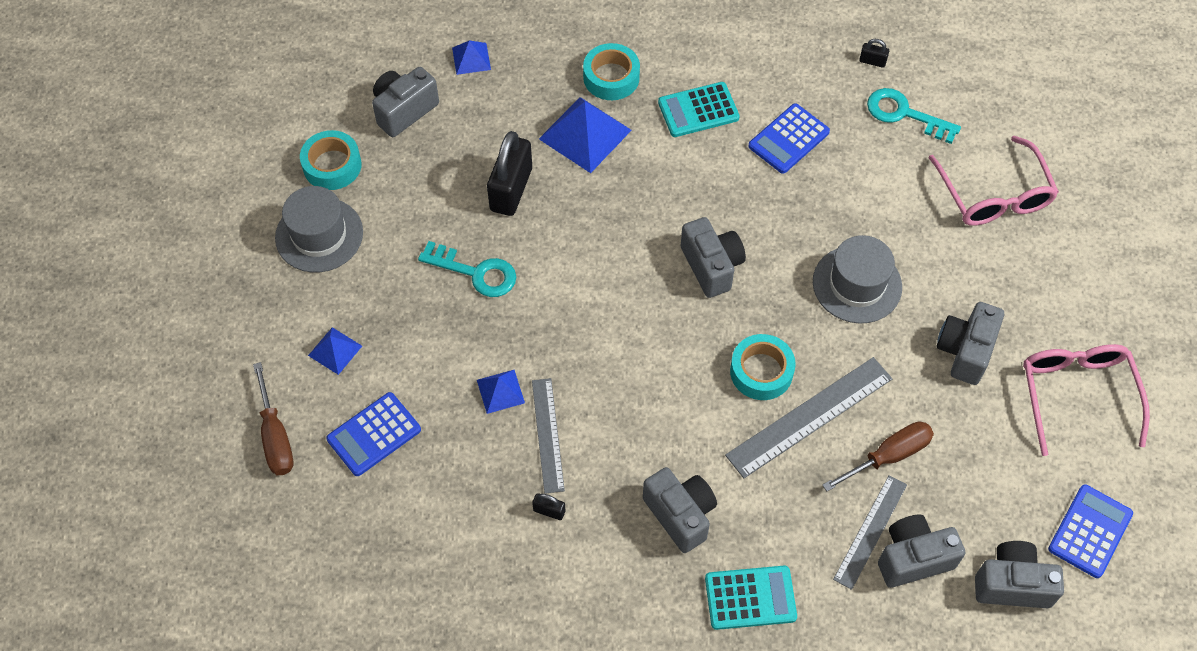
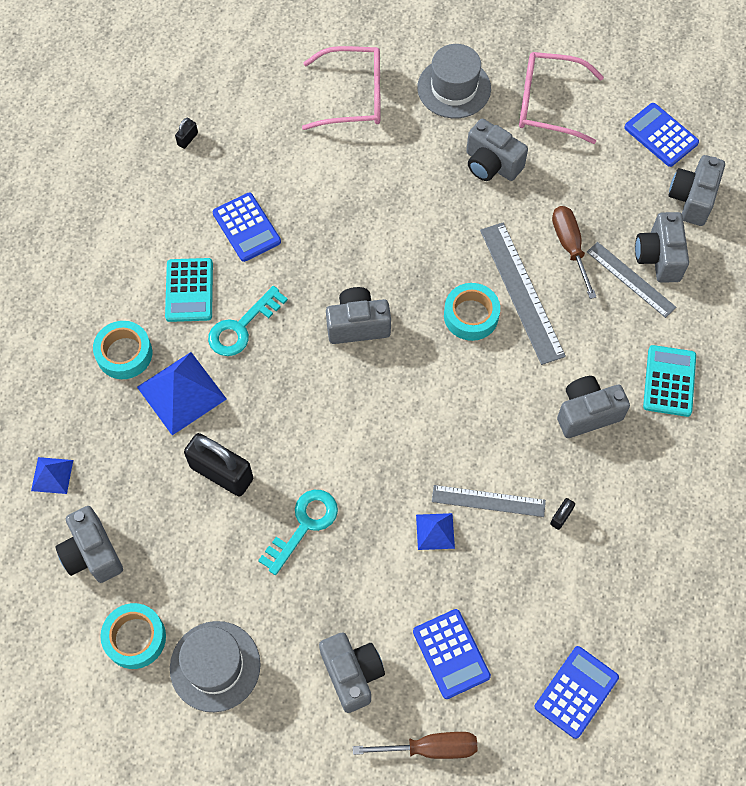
camera: 75 degrees left, 5 degrees up
blue pyramid [308,327,362,375] -> grey camera [319,632,385,713]
grey hat [813,235,902,324] -> grey hat moved to [417,44,491,118]
turquoise key [867,88,961,144] -> turquoise key moved to [208,286,288,356]
none -> blue calculator [535,646,619,739]

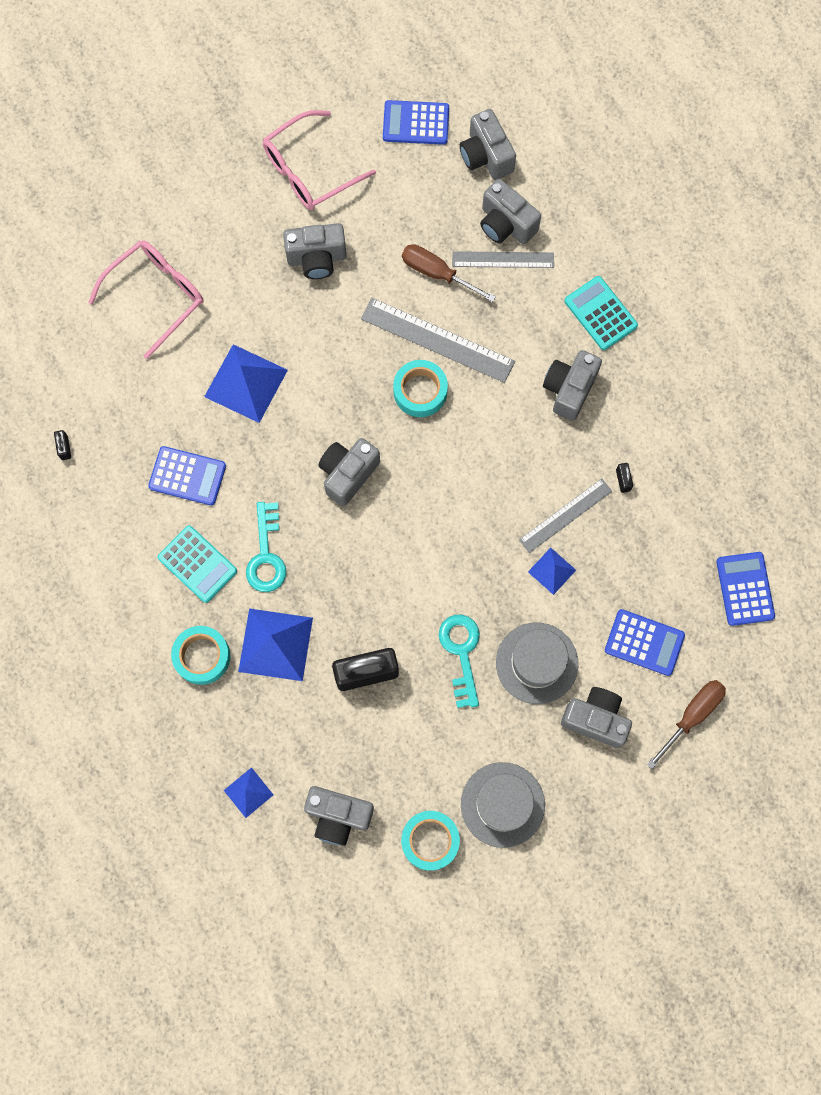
camera: 45 degrees left, 10 degrees up
grey hat [417,44,491,118] -> grey hat moved to [496,623,578,704]
none -> blue pyramid [204,344,288,423]

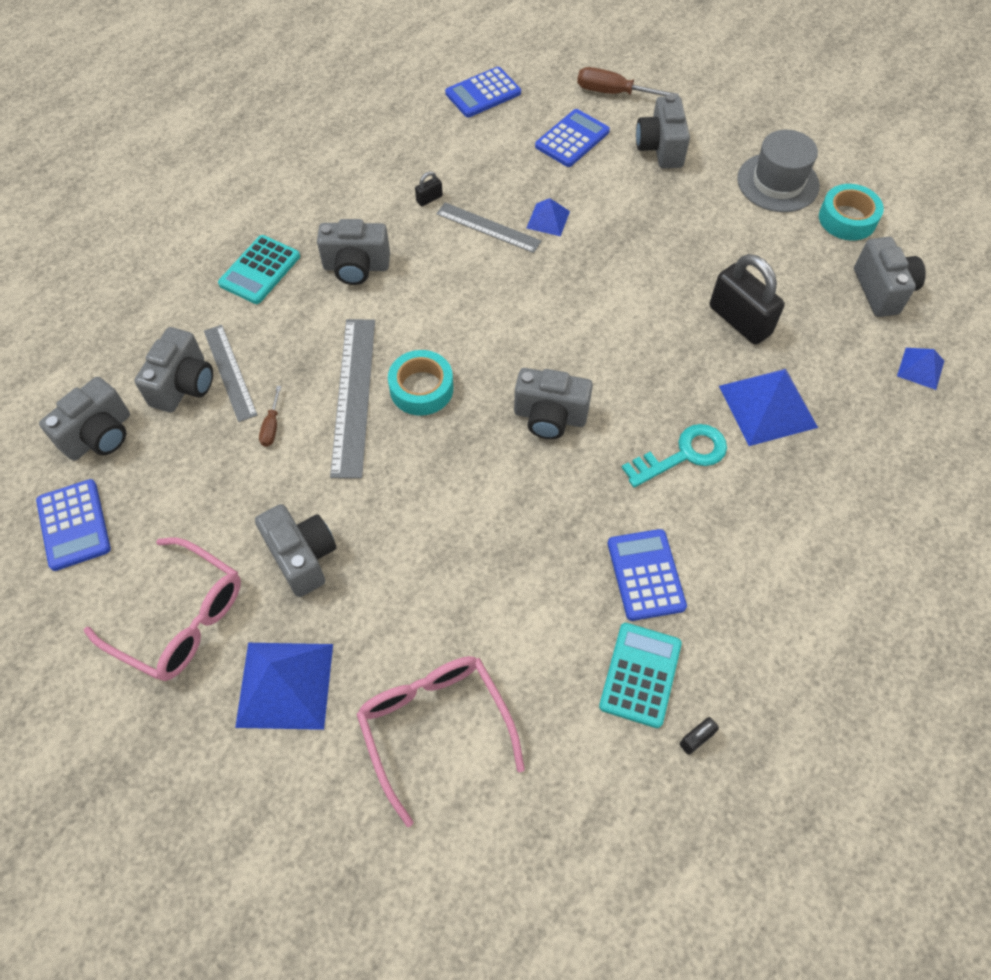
camera: 115 degrees left, 15 degrees down
pink glasses [88,241,203,359] -> pink glasses turned 45 degrees clockwise [356,656,525,827]
turquoise calculator [158,525,237,603] -> turquoise calculator moved to [599,623,682,728]
turquoise tape [171,626,230,685] -> none
blue pyramid [204,344,288,423] -> blue pyramid moved to [235,643,333,730]
brown screwdriver [402,244,496,302] -> brown screwdriver [259,386,281,447], size x0.55
turquoise key [439,615,480,708] -> none
grey hat [496,623,578,704] -> none
blue calculator [605,609,685,676] -> blue calculator turned 45 degrees clockwise [535,109,610,167]

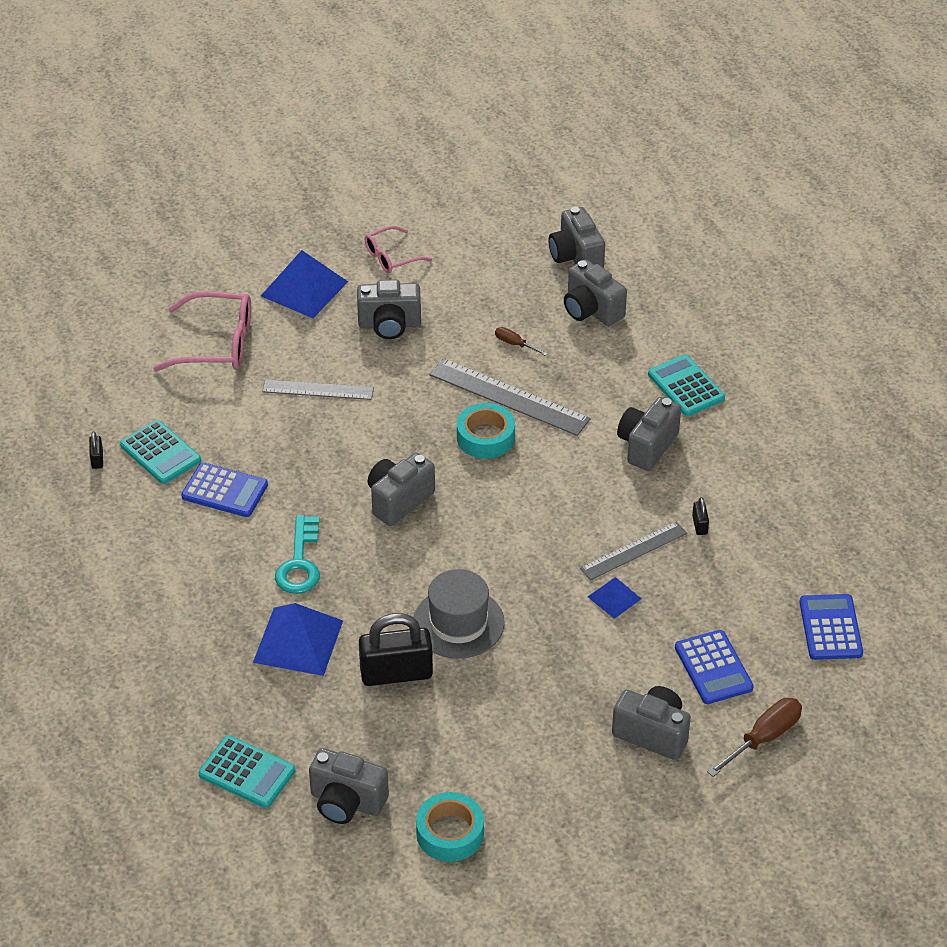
camera: 120 degrees right, 15 degrees down
blue calculator [36,479,111,571] -> none
pink glasses [83,537,241,681] -> pink glasses [365,226,432,273], size x0.60
grey ruler [204,325,258,422] -> grey ruler moved to [262,379,374,400]
grey hat [737,130,820,212] -> grey hat moved to [413,569,505,659]
blue pyramid [897,348,944,390] -> turquoise calculator [198,735,295,808]

